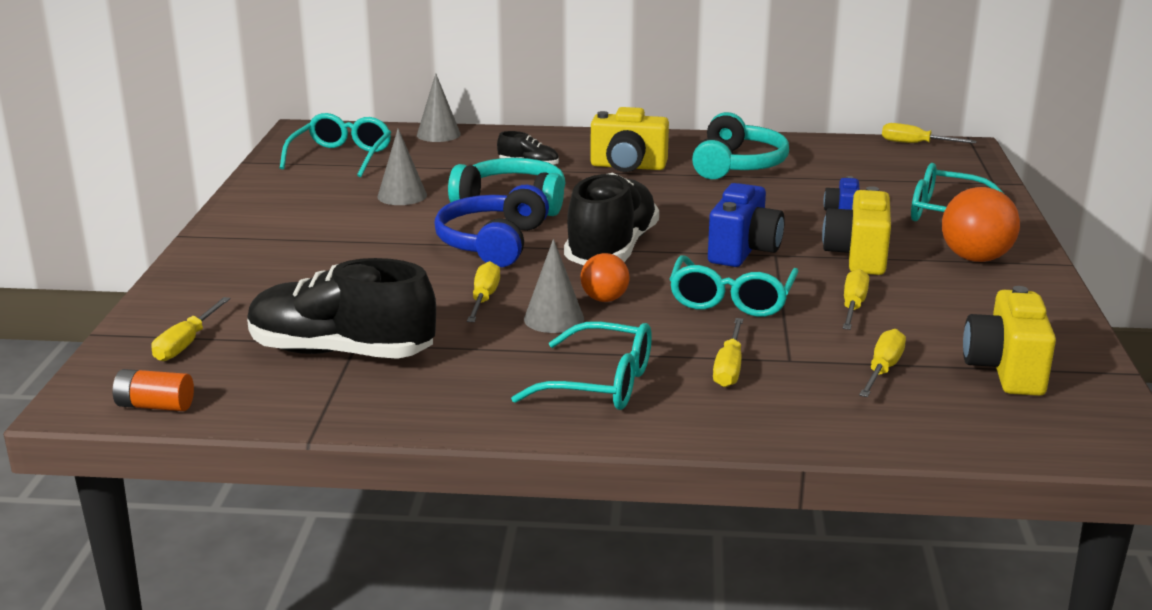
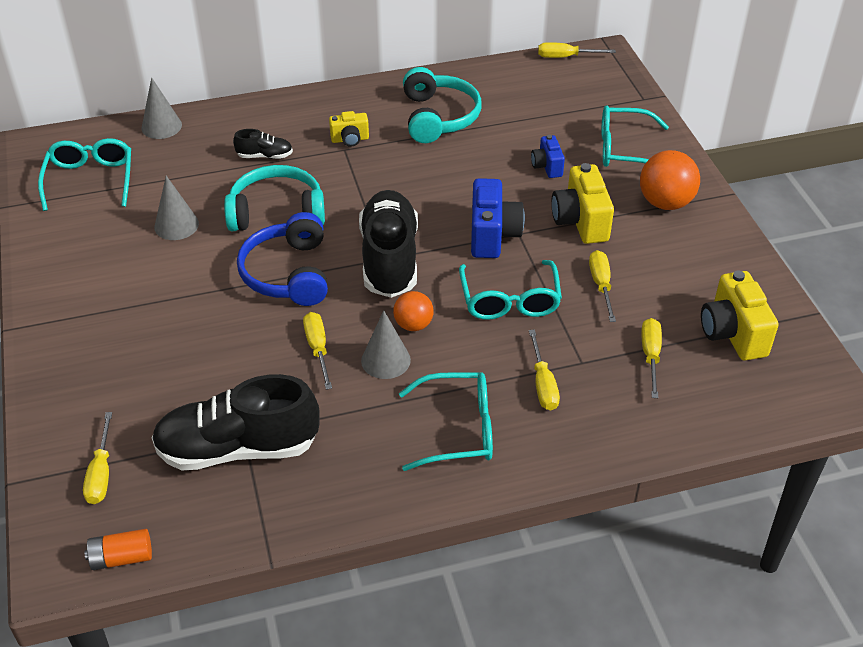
camera: 20 degrees left, 20 degrees up
yellow camera [590,107,669,172] -> yellow camera [329,111,369,147], size x0.57

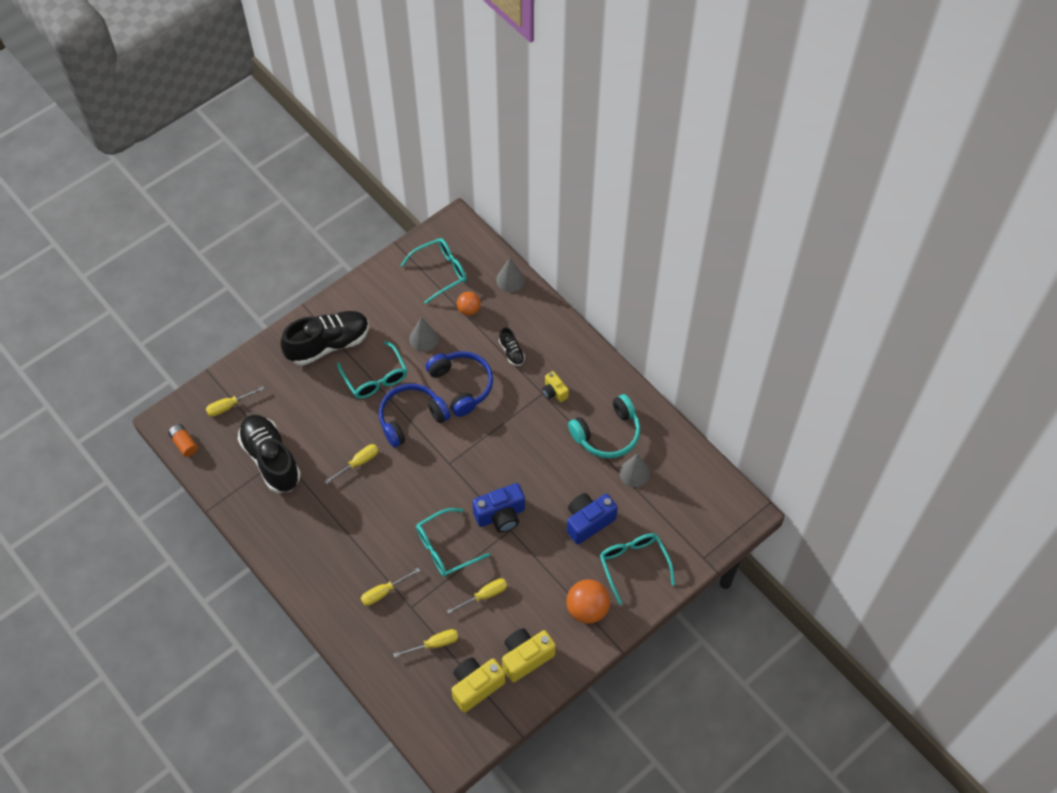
camera: 65 degrees right, 15 degrees up
turquoise headphones [224,165,325,231] -> blue headphones [426,351,493,417]
black shoe [359,190,418,298] -> black shoe moved to [280,311,369,366]
grey cone [361,311,411,379] -> grey cone moved to [619,453,650,487]
orange ball [393,291,434,331] -> orange ball moved to [457,292,481,316]
turquoise glasses [399,372,493,471] -> turquoise glasses moved to [337,341,407,399]
blue camera [531,135,565,178] -> blue camera [567,493,618,544], size x1.74
yellow screwdriver [538,42,616,58] -> none
yellow camera [551,163,614,244] -> yellow camera moved to [502,628,556,682]

